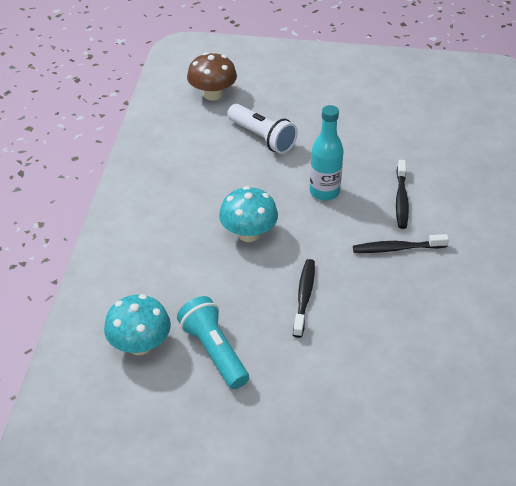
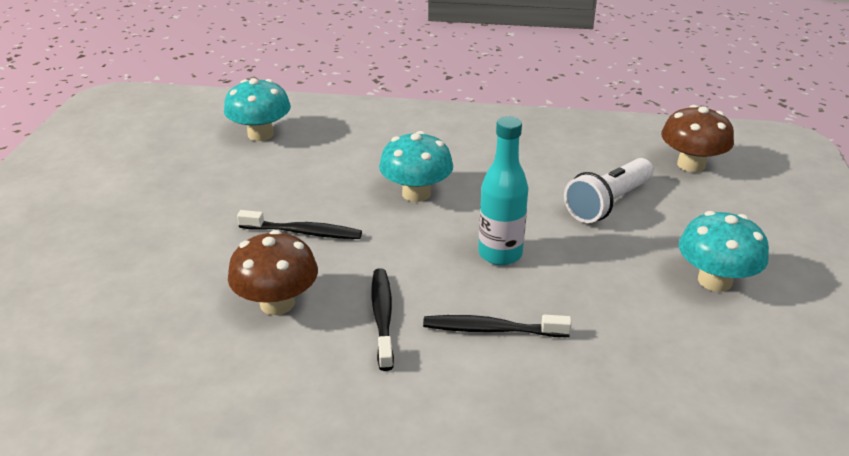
camera: 90 degrees right, 10 degrees down
turquoise flashlight [177,296,249,389] -> none
none -> brown mushroom [228,230,318,315]
none -> turquoise mushroom [679,211,769,292]

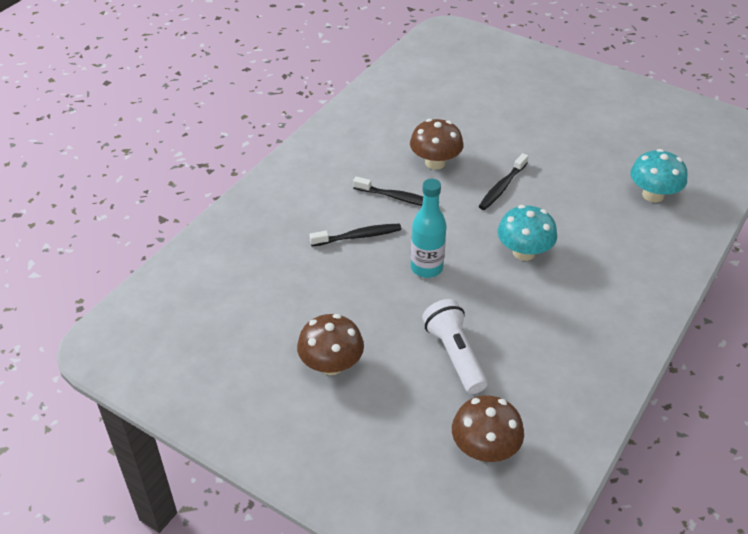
camera: 115 degrees right, 10 degrees up
black toothbrush [423,315,572,337] -> black toothbrush turned 45 degrees clockwise [309,223,402,246]
turquoise mushroom [679,211,769,292] -> brown mushroom [297,314,364,375]

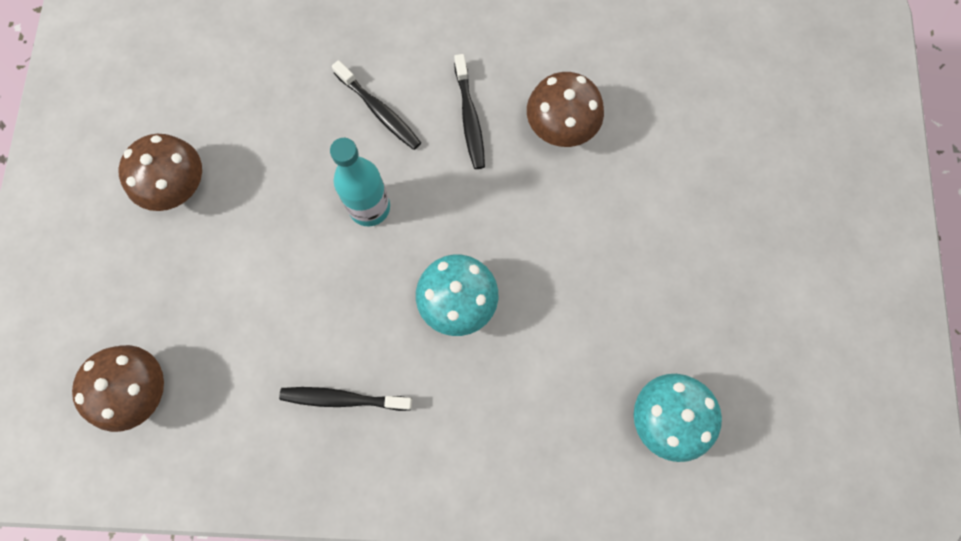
camera: 60 degrees right, 30 degrees up
white flashlight [422,299,487,394] -> none
black toothbrush [479,153,528,210] -> black toothbrush moved to [279,387,412,411]

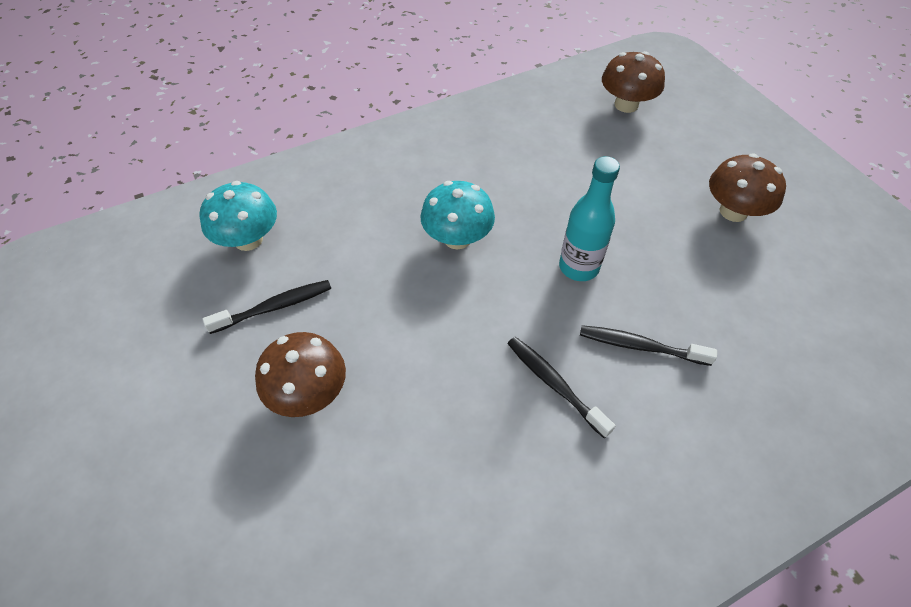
camera: 150 degrees right, 20 degrees down
black toothbrush [279,387,412,411] -> black toothbrush moved to [203,280,331,334]
brown mushroom [527,72,604,147] -> brown mushroom moved to [255,332,346,417]

